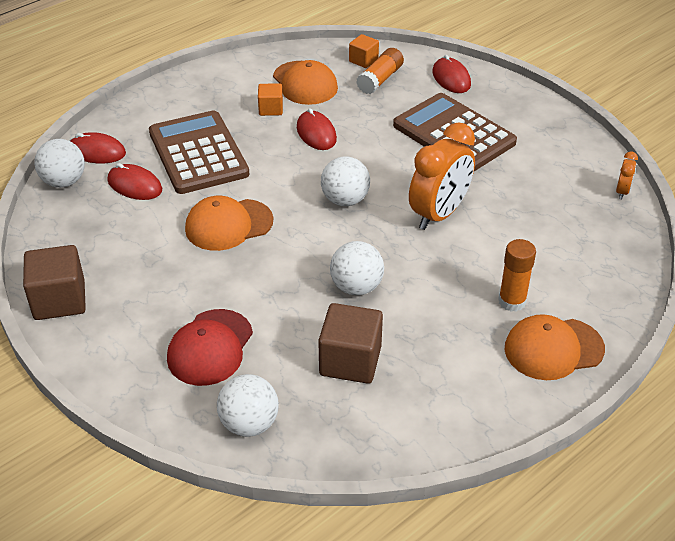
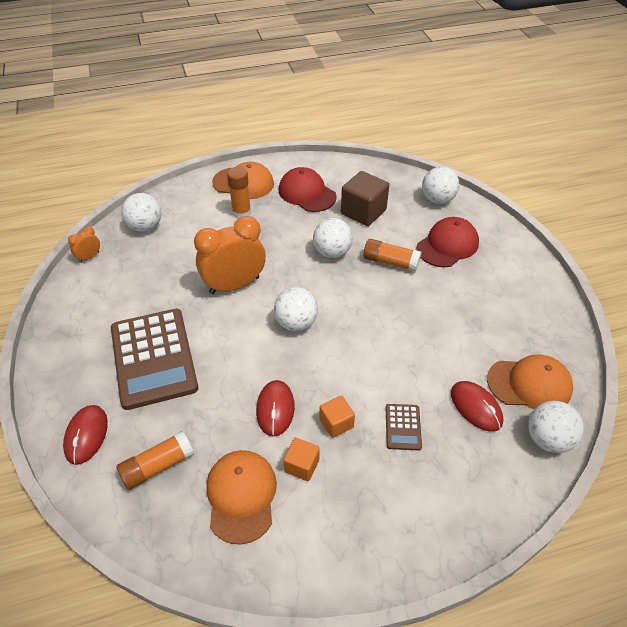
camera: 155 degrees left, 5 degrees up
brown cube [23,245,86,320] -> none
red mouse [69,132,126,163] -> none
brown calculator [149,110,250,194] -> brown calculator [386,404,422,451], size x0.43
orange cap [185,196,273,251] -> orange cap moved to [487,355,573,409]
orange cube [349,34,379,68] -> orange cube moved to [319,396,355,438]
none -> white ball [122,193,161,232]
none -> red cap [279,167,337,212]
none -> orange glue stick [363,239,421,272]

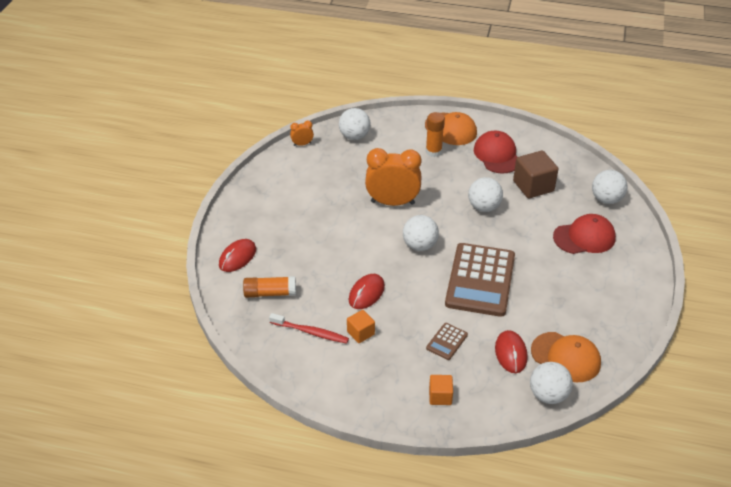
camera: 30 degrees right, 5 degrees down
brown calculator [111,309,198,410] -> brown calculator moved to [445,243,515,317]
orange cap [206,450,277,545] -> red toothbrush [269,313,349,344]
orange cube [319,396,355,438] -> orange cube moved to [429,375,453,405]
orange glue stick [363,239,421,272] -> none

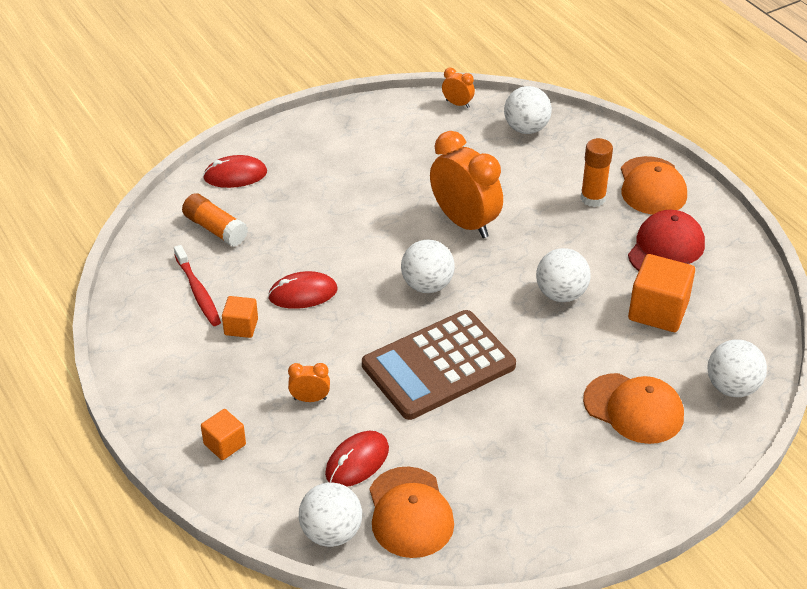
camera: 45 degrees right, 0 degrees up
brown calculator [426,323,468,360] -> orange clock [288,363,330,402]
brown cube [513,150,558,199] -> orange cube [628,254,695,332]
red cap [553,214,616,254] -> orange cap [583,373,684,444]

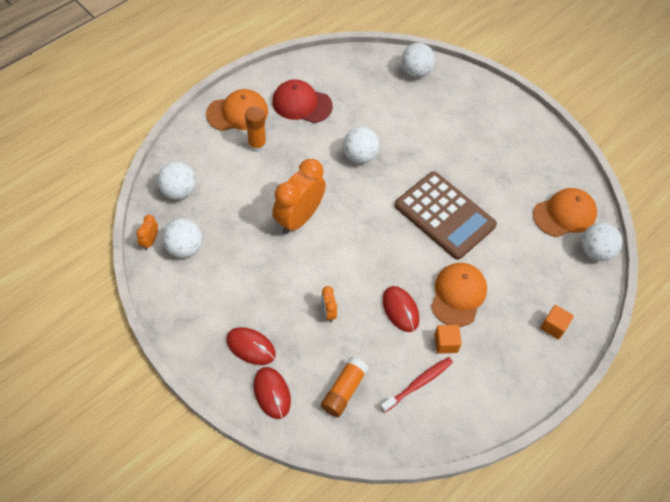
camera: 105 degrees left, 15 degrees up
orange clock [288,363,330,402] -> orange clock moved to [321,286,337,322]
red mouse [325,431,389,487] -> red mouse moved to [226,327,276,365]
white ball [401,240,455,293] -> white ball moved to [162,218,203,258]
orange cap [583,373,684,444] -> orange cap moved to [431,263,487,327]
orange cube [628,254,695,332] -> none

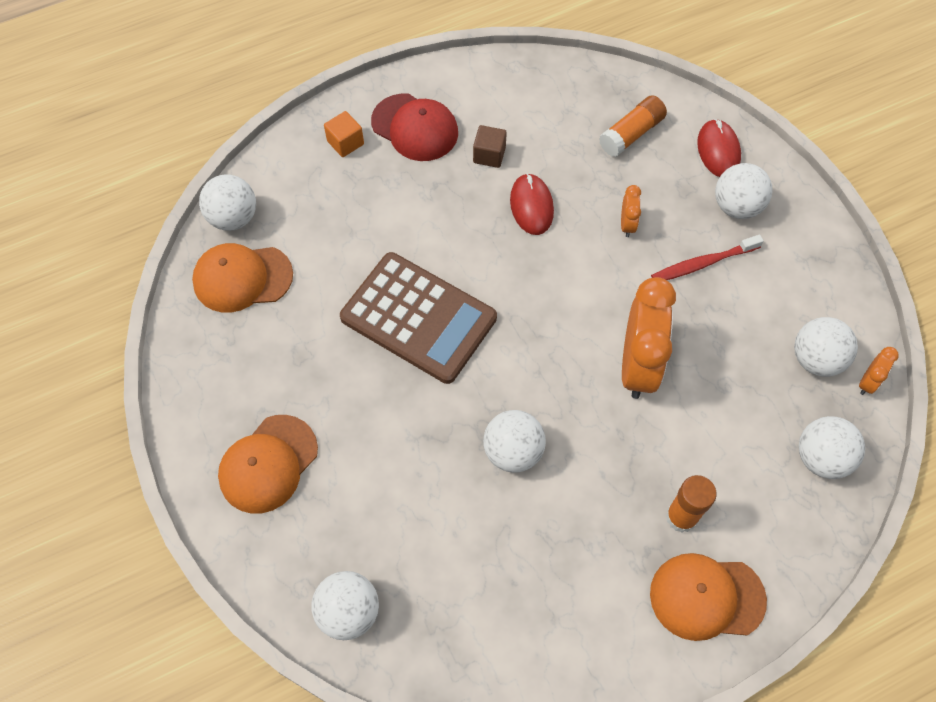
camera: 160 degrees left, 5 degrees up
red mouse [226,327,276,365] -> white ball [715,163,772,219]
red cap [272,79,333,123] -> red cap moved to [371,94,458,161]
orange clock [272,159,326,234] -> orange clock turned 45 degrees counterclockwise [622,277,676,399]
red toothbrush [380,357,453,413] -> red toothbrush moved to [651,235,764,280]
brown calculator [395,172,497,260] -> brown calculator turned 150 degrees clockwise [340,252,497,384]
orange cap [431,263,487,327] -> orange cap moved to [218,415,318,514]
orange cube [434,325,462,354] -> brown cube [473,125,507,168]

